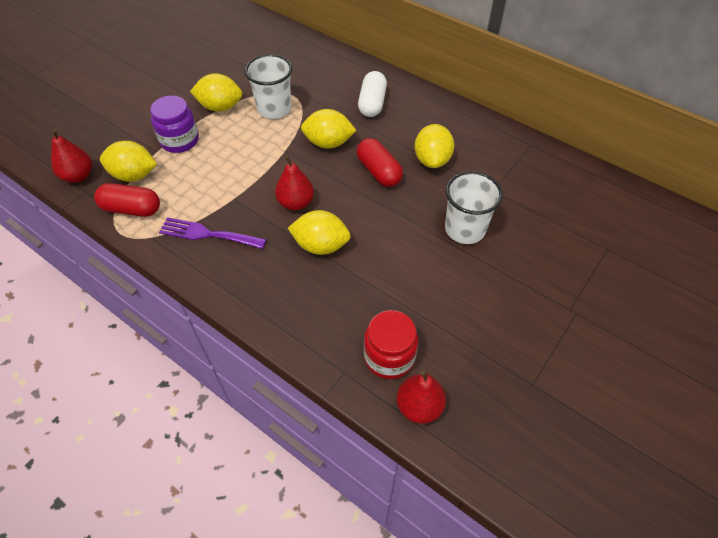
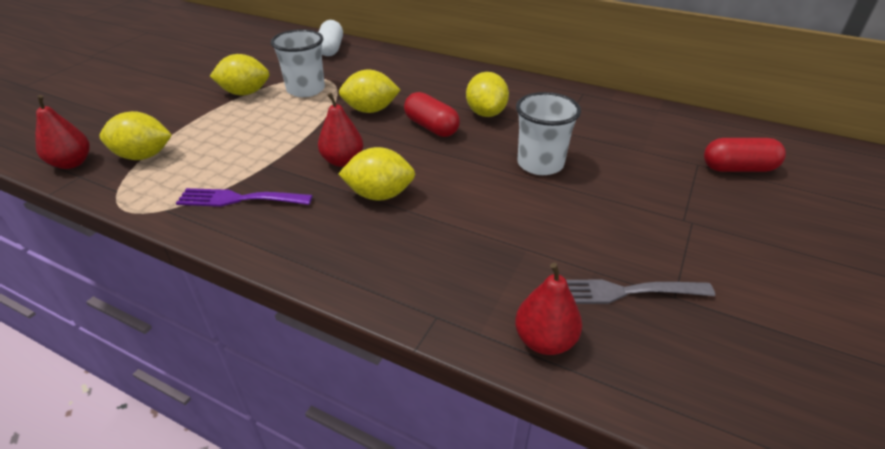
camera: 10 degrees left, 15 degrees down
red capsule [94,183,160,217] -> red capsule moved to [704,138,786,172]
purple jar [150,96,199,153] -> none
white capsule [358,71,387,117] -> white capsule moved to [319,20,343,56]
red jar [364,310,418,379] -> none
none -> grey fork [566,279,715,304]

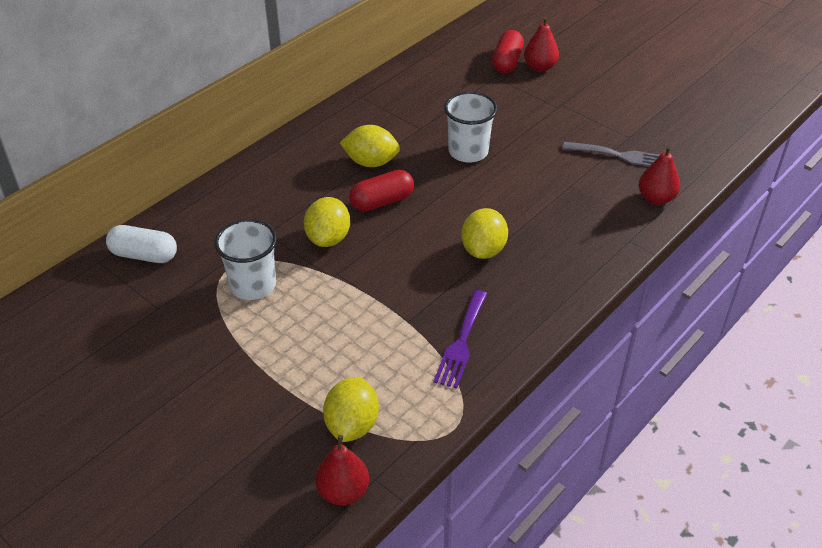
camera: 75 degrees left, 5 degrees up
yellow lemon [210,54,269,96] -> none
red pear [318,93,363,167] -> red pear moved to [524,16,559,72]
grey fork [566,279,715,304] -> grey fork turned 90 degrees counterclockwise [563,142,660,167]

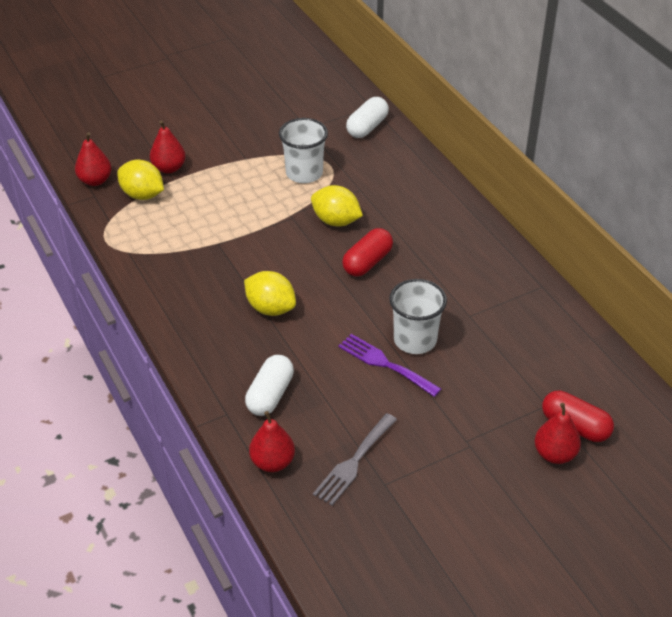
camera: 110 degrees right, 0 degrees up
yellow lemon [340,125,400,167] -> none
red capsule [349,170,414,212] -> red capsule turned 45 degrees clockwise [342,228,393,277]
purple fork [434,290,487,389] -> purple fork moved to [338,334,441,397]
none -> red pear [150,121,186,173]
none -> white capsule [245,355,294,416]

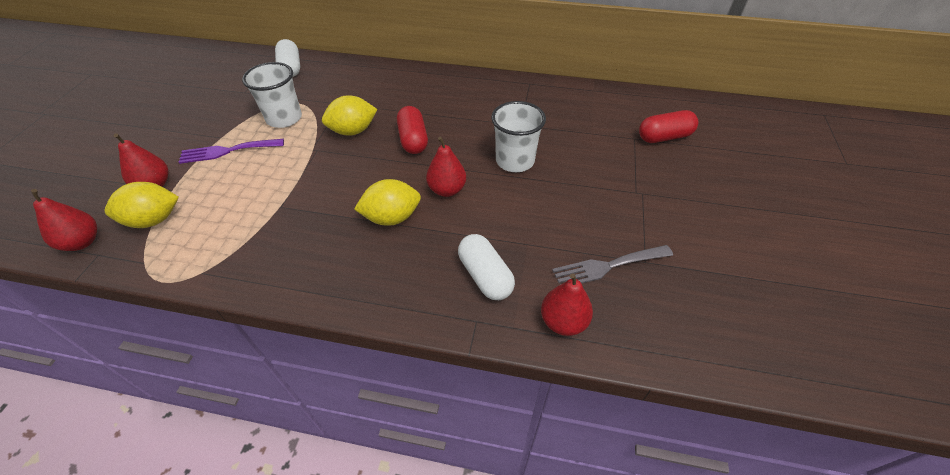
camera: 50 degrees left, 5 degrees up
grey fork [313,413,397,506] -> grey fork turned 90 degrees clockwise [552,245,673,285]
purple fork [338,334,441,397] -> purple fork moved to [179,139,284,164]
red pear [535,403,581,464] -> red pear moved to [426,137,466,197]

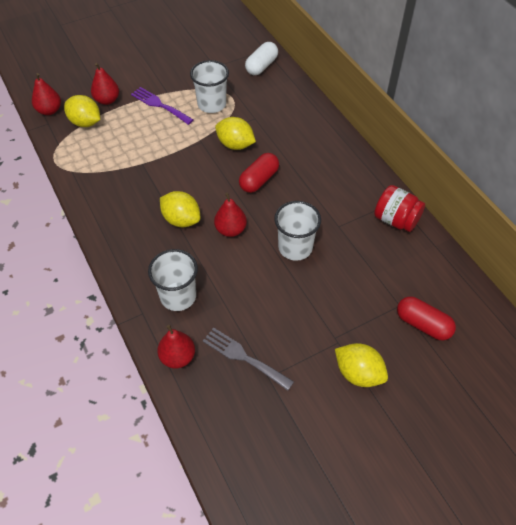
camera: 50 degrees right, 5 degrees up
white capsule [458,234,515,300] -> white cup [148,249,198,311]
none -> yellow lemon [335,343,388,387]
none -> red jar [374,185,425,232]

